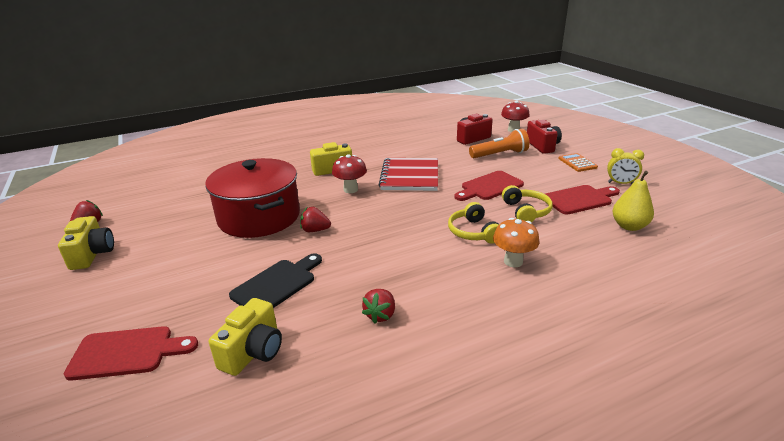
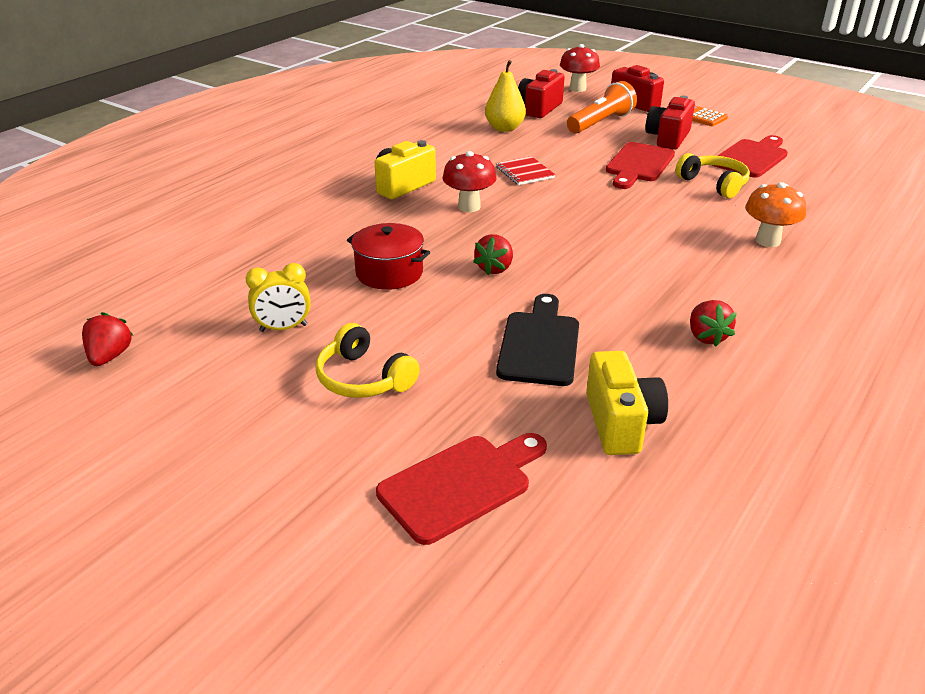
camera: 30 degrees left, 5 degrees up
yellow camera [58,216,114,270] -> none
red pot [205,158,300,238] -> red pot [347,223,430,290], size x0.51
red strawberry [300,207,331,232] -> red strawberry turned 45 degrees counterclockwise [473,234,513,275]
red notebook [378,158,438,191] -> red notebook [496,156,555,185], size x0.51
yellow headphones [448,202,499,244] -> yellow headphones moved to [316,323,420,398]
yellow clock [607,148,644,184] -> yellow clock moved to [246,263,311,332]
yellow pear [612,171,654,231] -> yellow pear moved to [485,60,526,132]
none -> red camera [645,96,695,150]

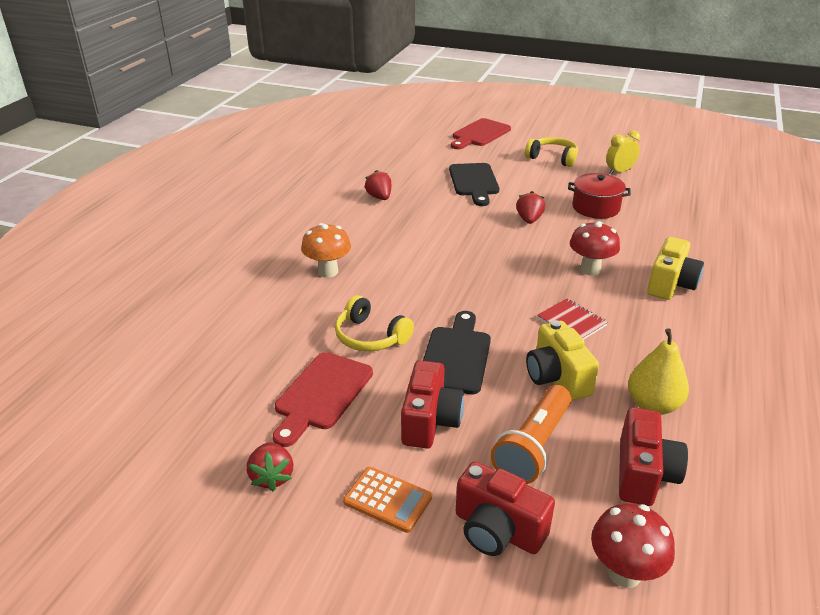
camera: 165 degrees right, 0 degrees up
red strawberry [82,312,133,366] -> red strawberry moved to [247,443,293,491]
yellow camera [586,351,668,455] -> yellow camera moved to [526,320,599,401]
red cutting board [606,142,675,189] -> black cutting board [423,311,491,394]

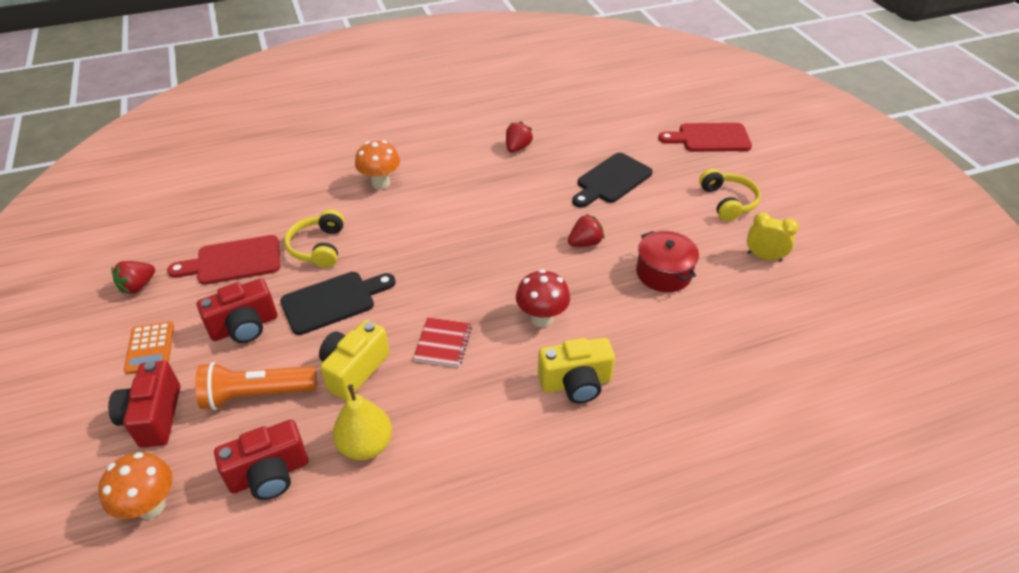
camera: 50 degrees right, 10 degrees up
red mushroom [591,503,675,588] -> orange mushroom [98,452,173,519]

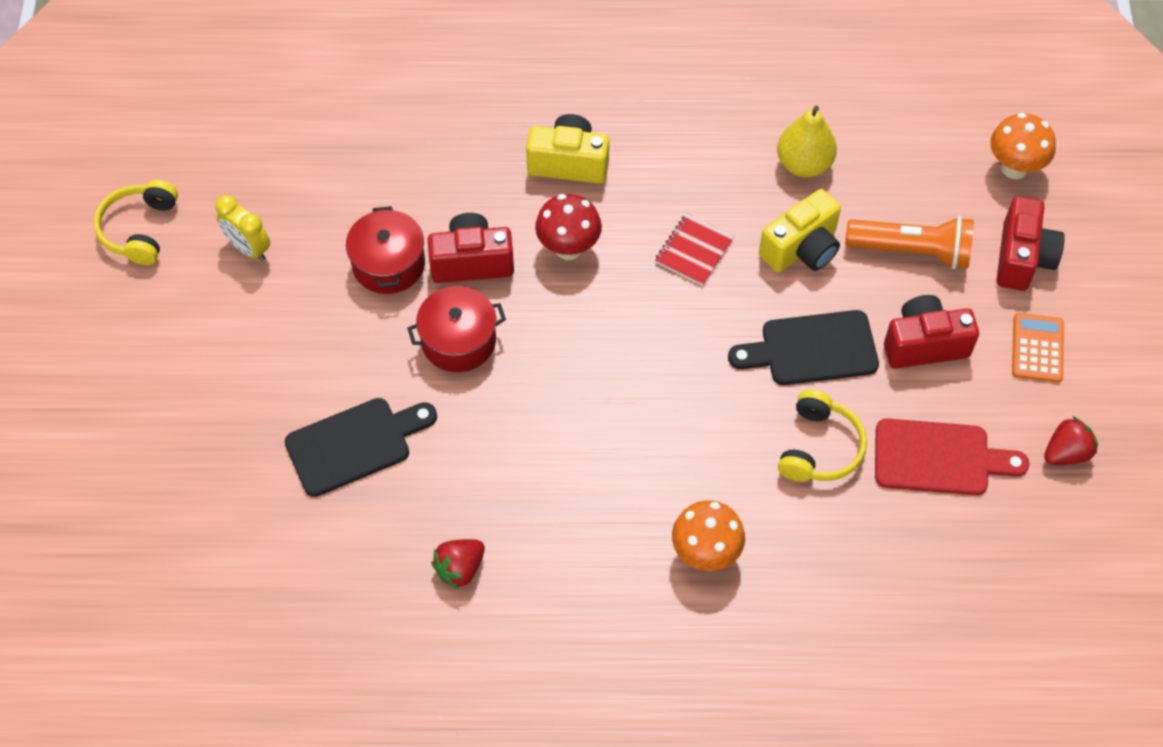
camera: 160 degrees left, 15 degrees up
red camera [214,420,308,500] -> red camera moved to [428,213,514,283]
red strawberry [568,214,604,247] -> red pot [407,286,506,372]
red cutting board [658,123,752,152] -> none
yellow headphones [699,169,761,221] -> yellow headphones moved to [94,180,178,265]

